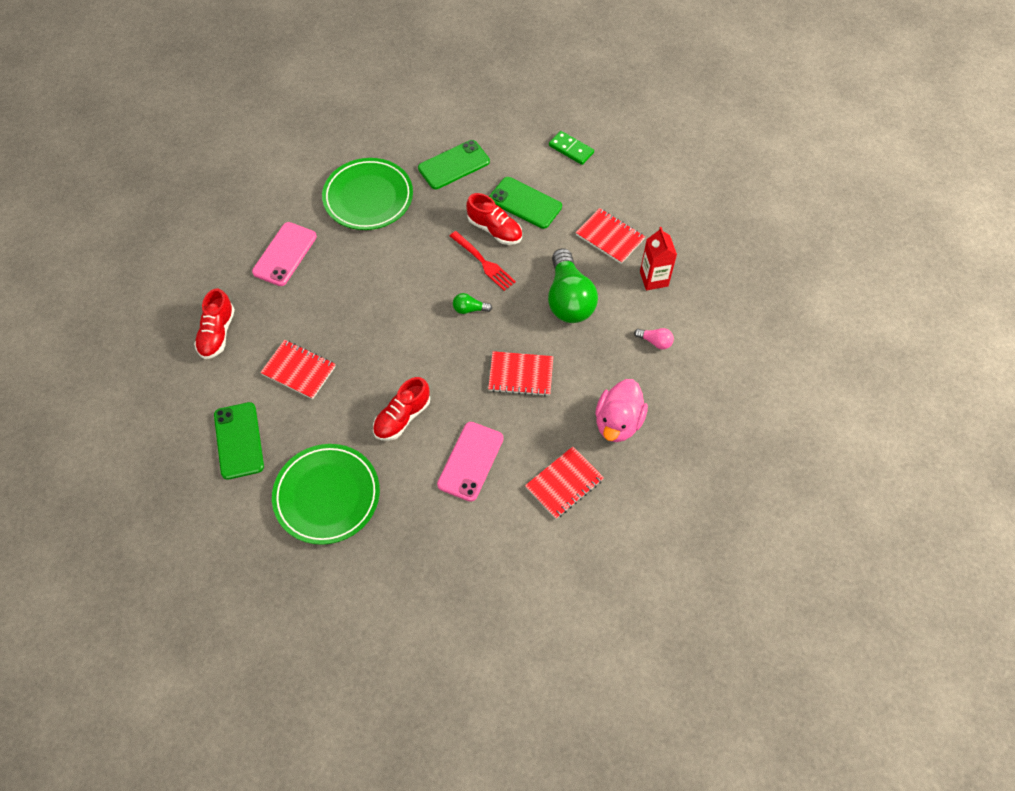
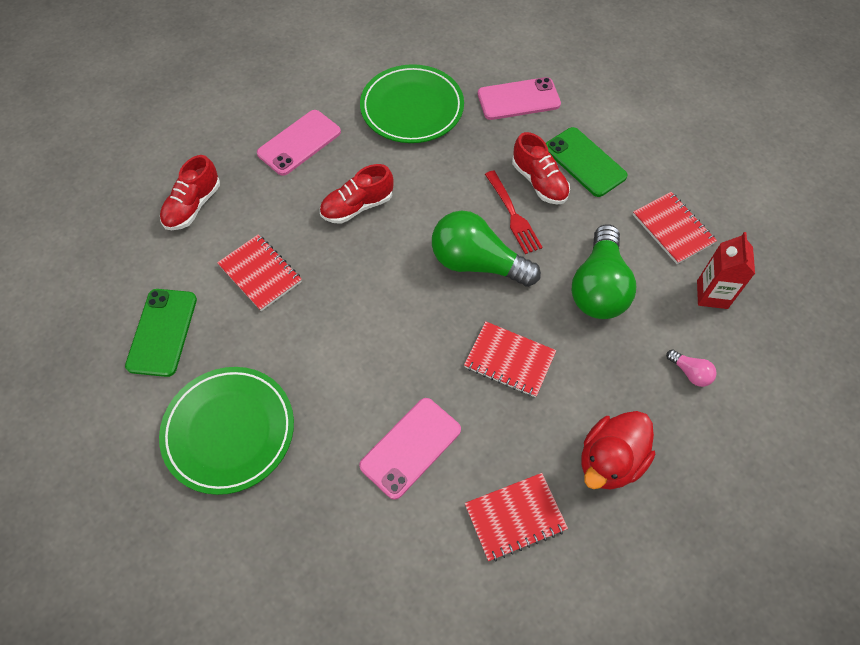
camera: 20 degrees right, 0 degrees up
red shoe [373,377,430,441] -> red shoe moved to [320,164,394,224]
green phone [418,140,490,189] -> pink phone [478,77,561,120]
green light bulb [453,293,492,314] -> green light bulb [432,211,541,287], size x2.34
green domino [549,131,594,165] -> none
pink duck [595,379,648,442] -> red duck [582,411,655,489]

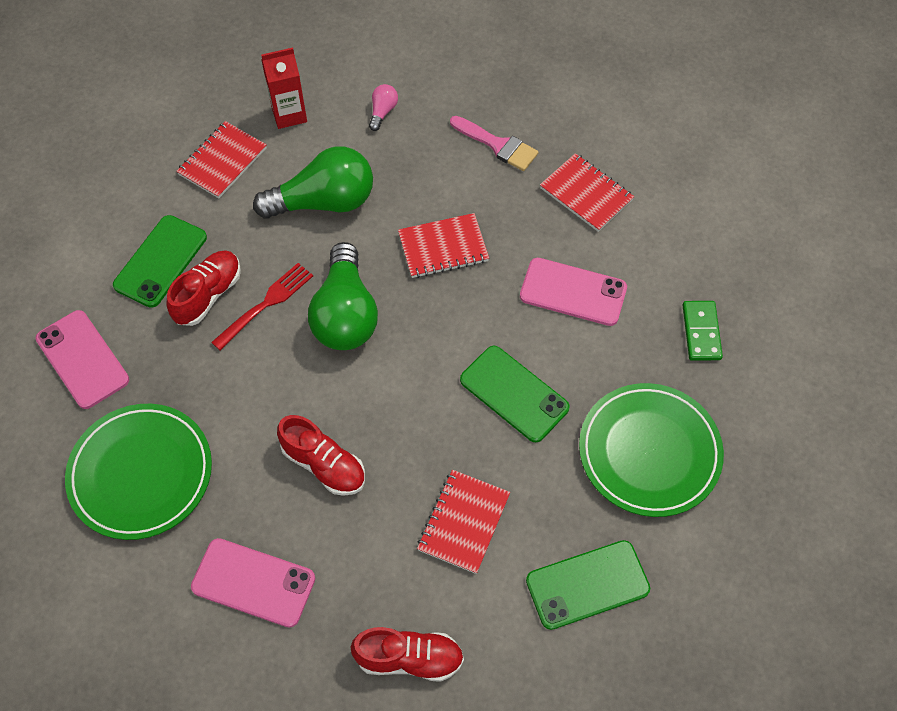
camera: 115 degrees left, 0 degrees up
red notebook [464,321,556,397] -> red notebook turned 75 degrees clockwise [398,213,489,278]
red duck [582,411,655,489] -> pink brush [450,116,539,171]
none -> green phone [460,346,570,442]
none -> green domino [683,301,723,361]

